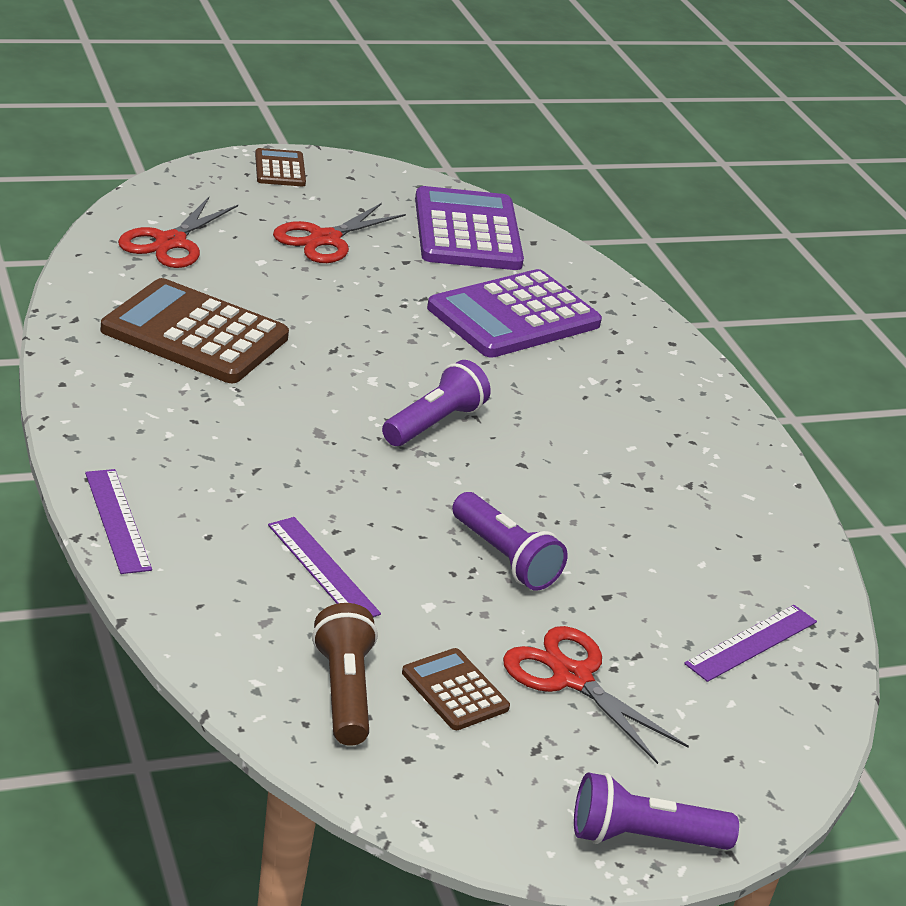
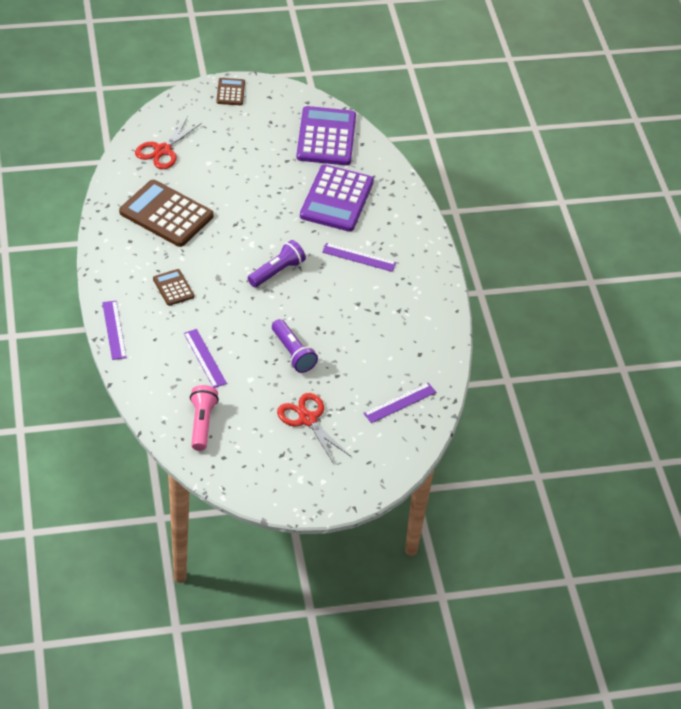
camera: 10 degrees right, 15 degrees up
red scissors [273,203,406,263] -> none
brown flashlight [312,603,378,746] -> pink flashlight [190,385,219,451]
brown calculator [402,648,510,730] -> brown calculator moved to [153,269,194,306]
purple calculator [427,269,602,358] -> purple calculator turned 45 degrees counterclockwise [300,164,374,232]
purple flashlight [574,773,739,850] -> none
none -> purple ruler [322,243,396,272]

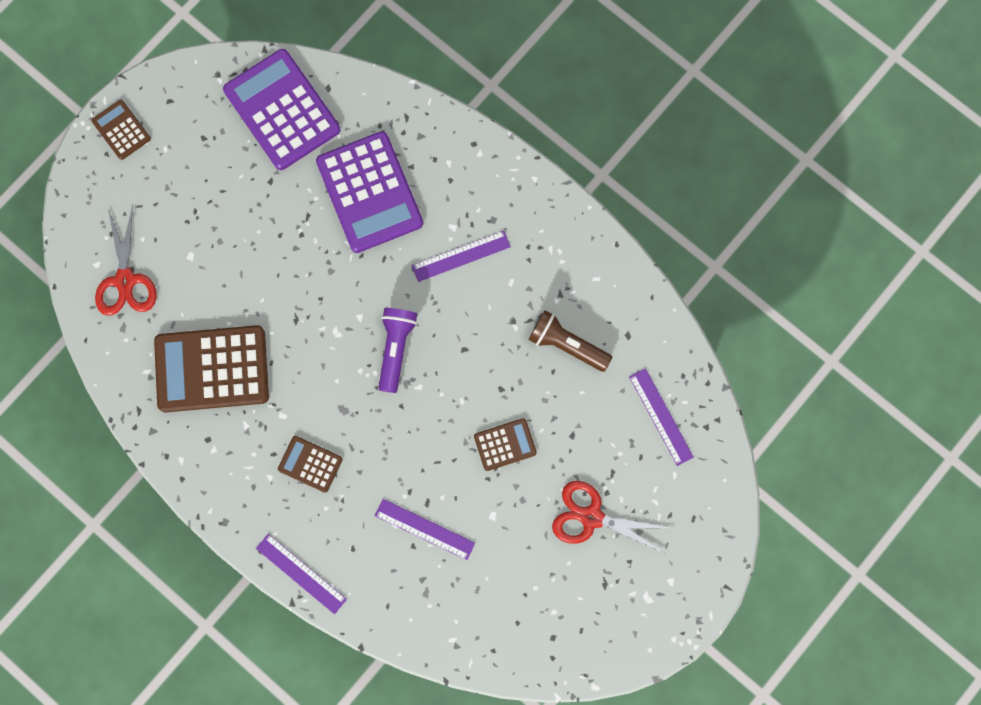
camera: 35 degrees left, 30 degrees up
pink flashlight [190,385,219,451] -> none
purple flashlight [272,319,318,373] -> brown calculator [474,418,537,471]
purple ruler [363,383,436,423] -> purple ruler turned 45 degrees counterclockwise [629,368,694,466]
none -> brown flashlight [529,310,612,372]

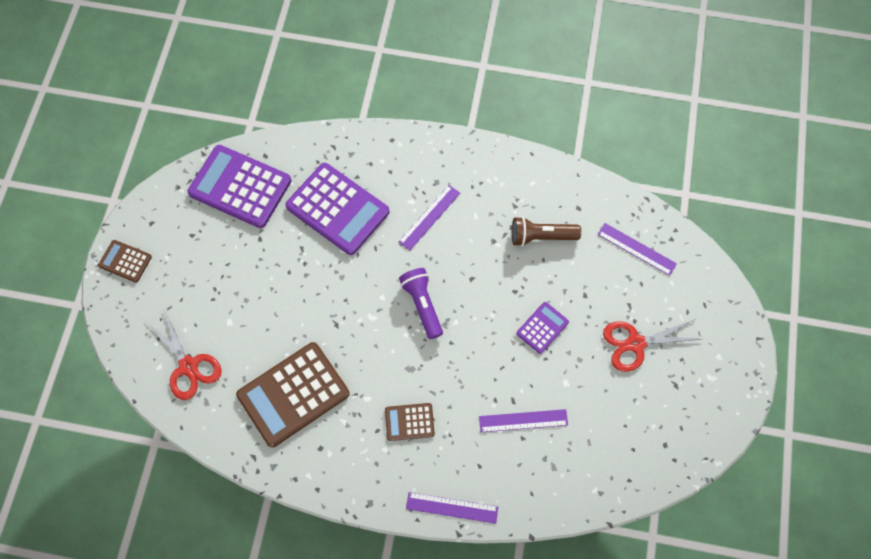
camera: 30 degrees left, 10 degrees down
brown calculator [474,418,537,471] -> purple calculator [517,302,569,354]

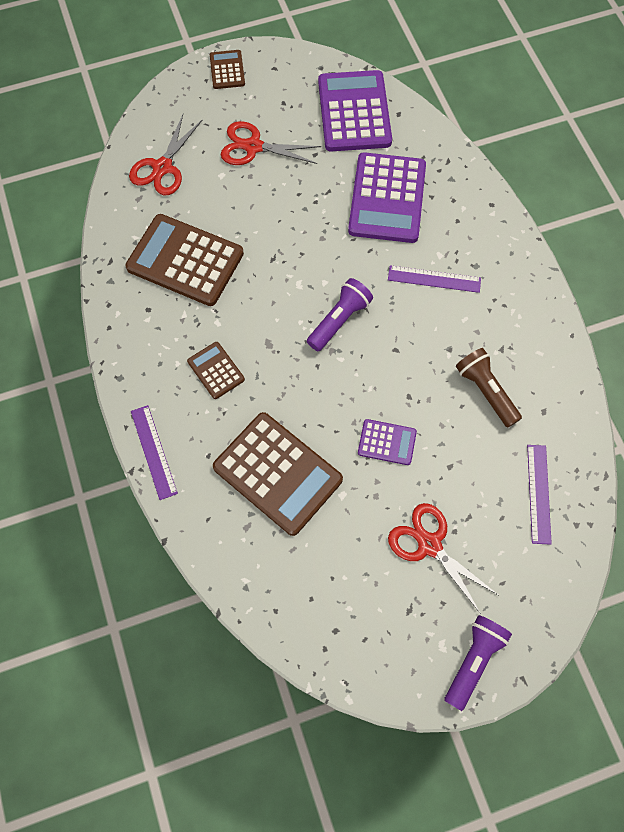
camera: 60 degrees right, 0 degrees up
purple ruler [479,409,568,432] -> brown calculator [213,412,343,536]
none -> red scissors [221,121,321,165]
none -> purple flashlight [445,615,512,711]

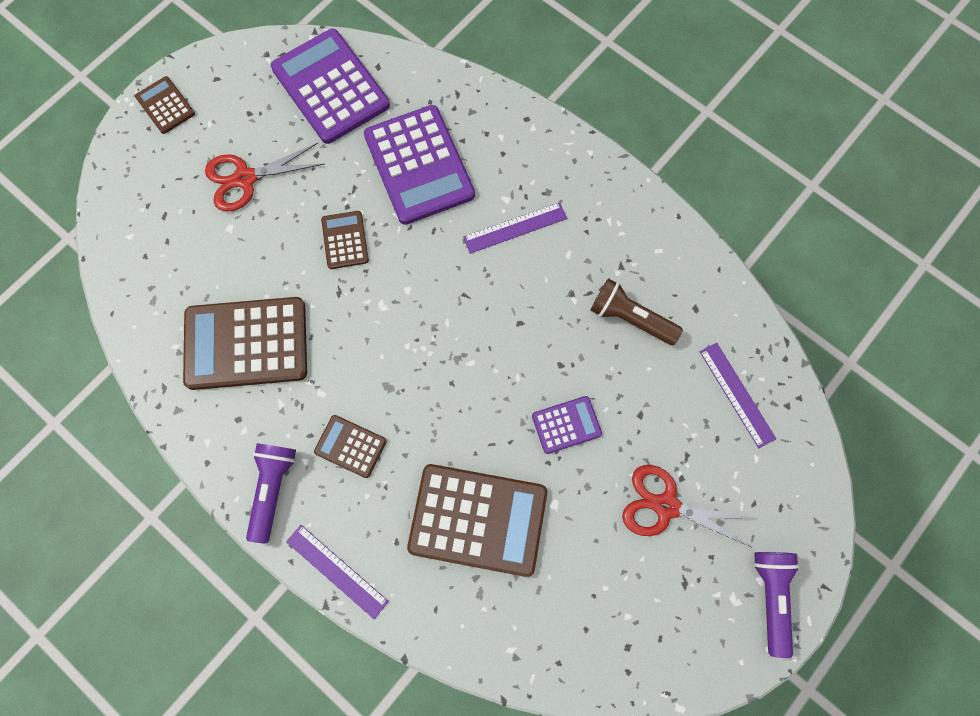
camera: 30 degrees left, 5 degrees up
red scissors [129,115,202,195] -> none
purple flashlight [307,278,373,351] -> purple flashlight moved to [246,443,296,543]
none -> brown calculator [321,211,369,269]

